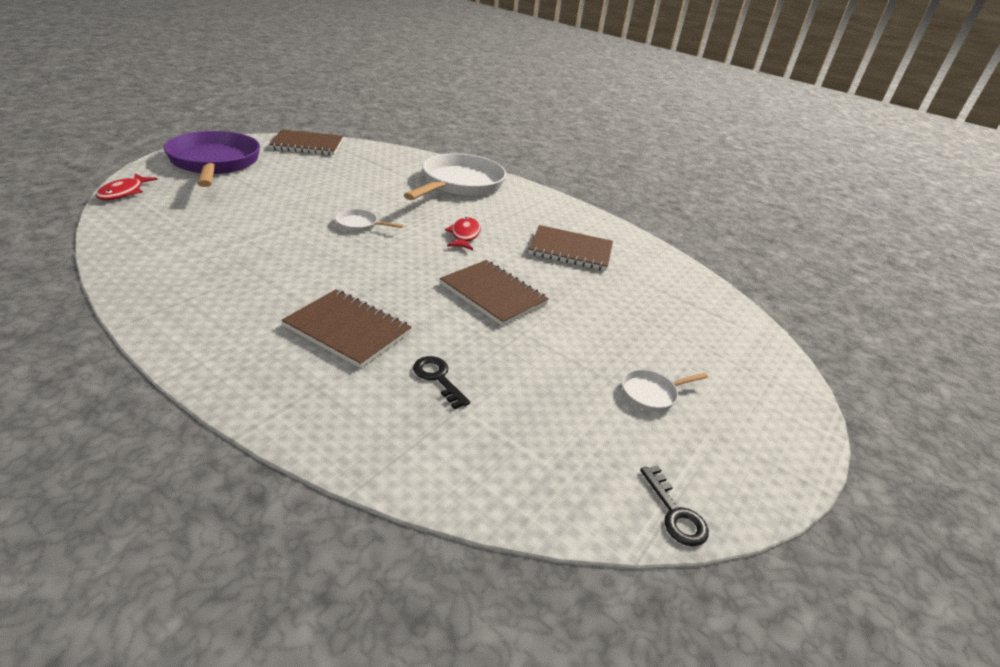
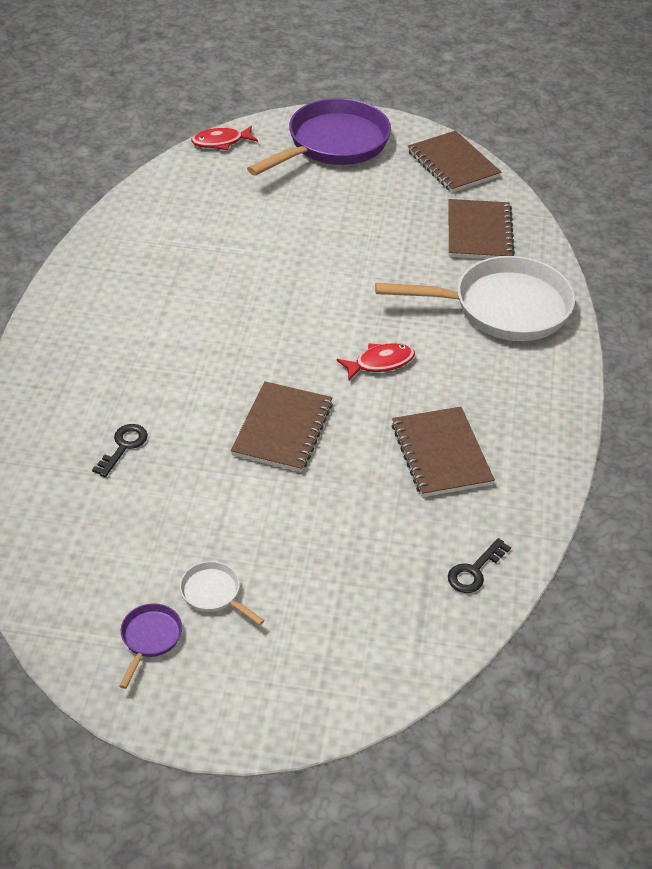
camera: 65 degrees right, 10 degrees up
brown notebook [282,289,412,368] -> brown notebook moved to [448,199,515,259]
white pan [335,209,403,232] -> none
black key [640,465,709,546] -> black key moved to [448,538,511,593]
none -> purple pan [119,603,182,689]

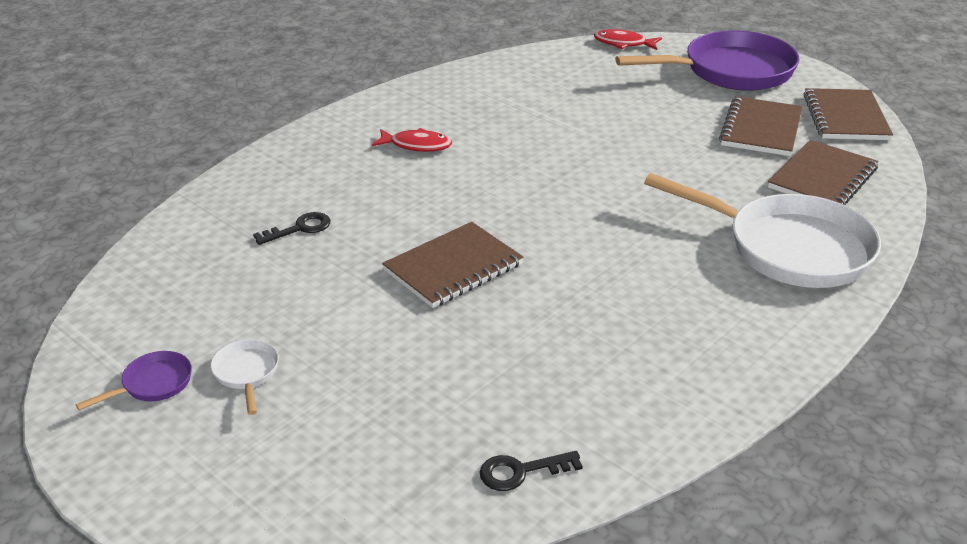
camera: 35 degrees right, 10 degrees down
red fish [336,343,415,380] -> red fish moved to [372,128,452,152]
brown notebook [391,407,495,497] -> brown notebook moved to [719,96,803,156]

